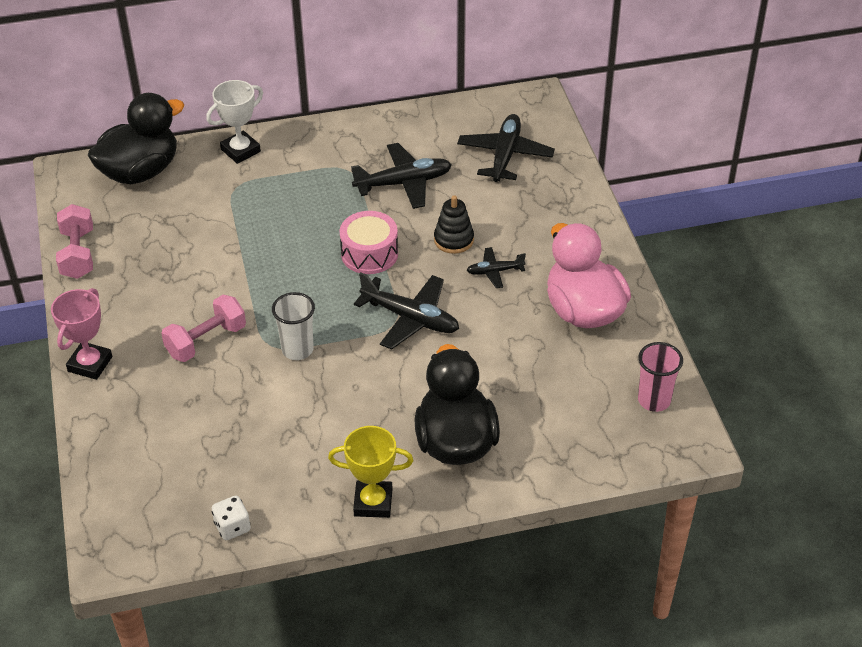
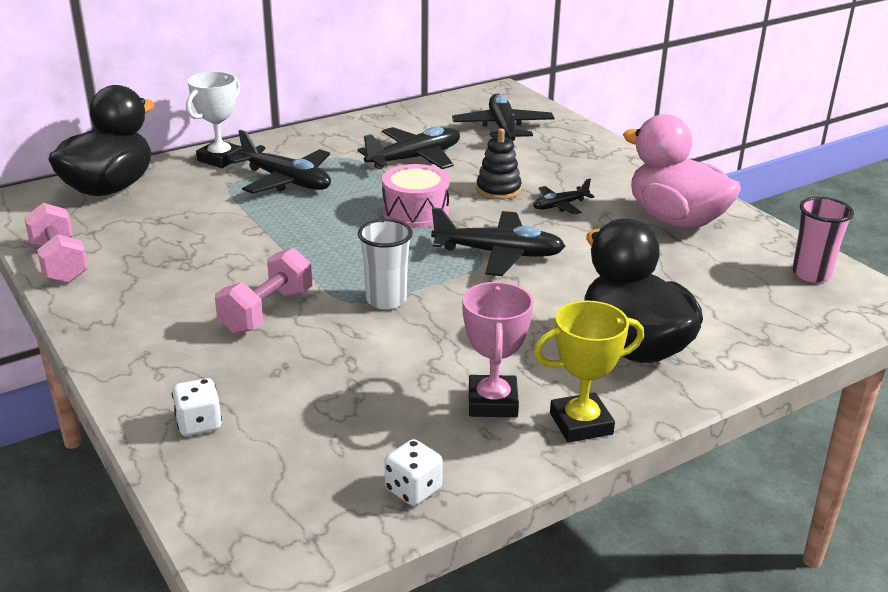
camera: 20 degrees left, 15 degrees down
pink trophy [51,288,112,380] -> pink trophy moved to [462,282,534,417]
none -> white dice [172,378,222,436]
none -> black plane [229,130,331,194]

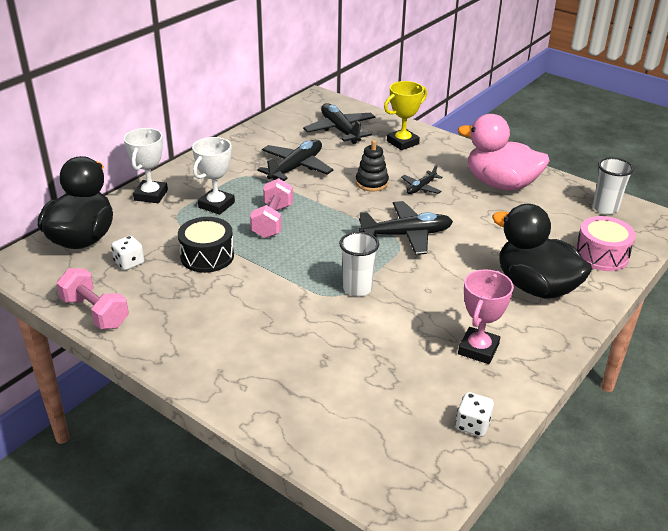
camera: 20 degrees left, 5 degrees up
white dice [172,378,222,436] -> white dice moved to [111,236,144,270]
pink dumbbell [215,248,312,334] -> pink dumbbell moved to [250,178,293,238]
black plane [229,130,331,194] -> white trophy [192,137,235,215]
pink drum [382,164,449,228] -> pink drum moved to [576,216,636,271]
pink trophy [462,282,534,417] -> pink trophy turned 45 degrees clockwise [458,269,514,364]
yellow trophy [534,301,644,443] -> yellow trophy moved to [384,81,427,150]
pink cup [792,197,854,283] -> white cup [593,157,634,215]
none -> black drum [178,217,234,273]

